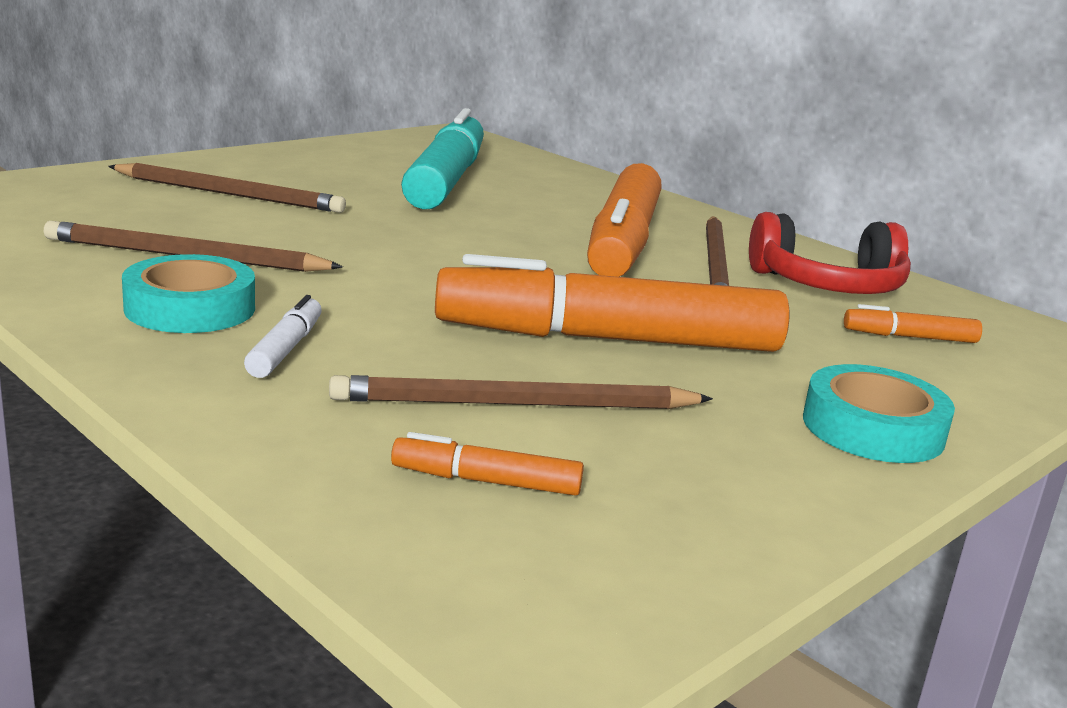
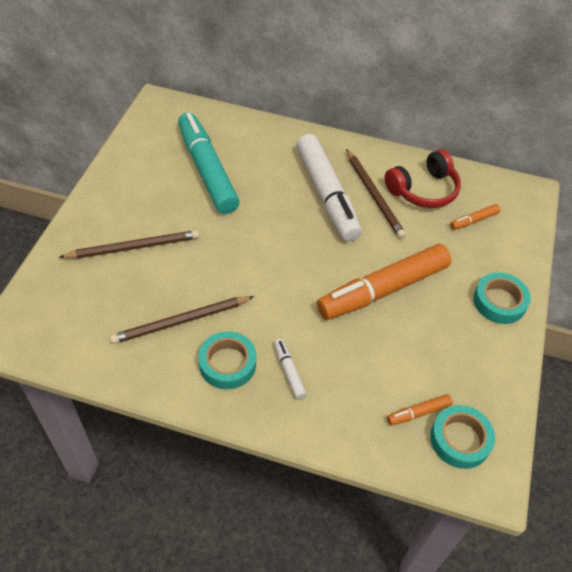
camera: 30 degrees left, 30 degrees up
brown pencil [329,375,713,409] -> none
orange marker [587,163,662,277] -> white marker [296,134,362,241]
none -> turquoise tape [430,405,495,469]

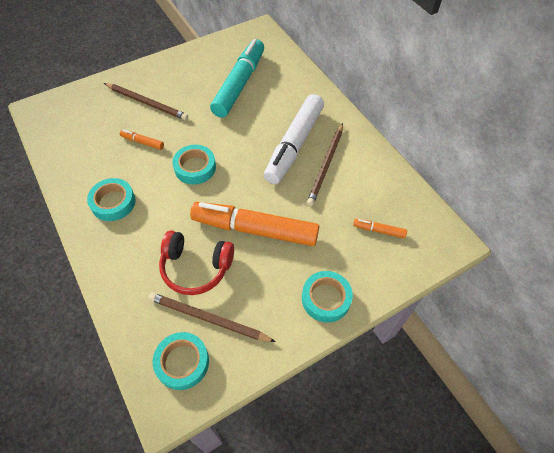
camera: 45 degrees right, 5 degrees up
brown pencil [110,296,254,344] -> brown pencil moved to [148,292,276,342]
white marker [274,339,307,399] -> none
red headphones [385,149,461,208] -> red headphones moved to [159,230,234,295]
orange marker [387,394,453,426] -> orange marker moved to [120,130,164,150]
none -> turquoise tape [172,145,216,185]

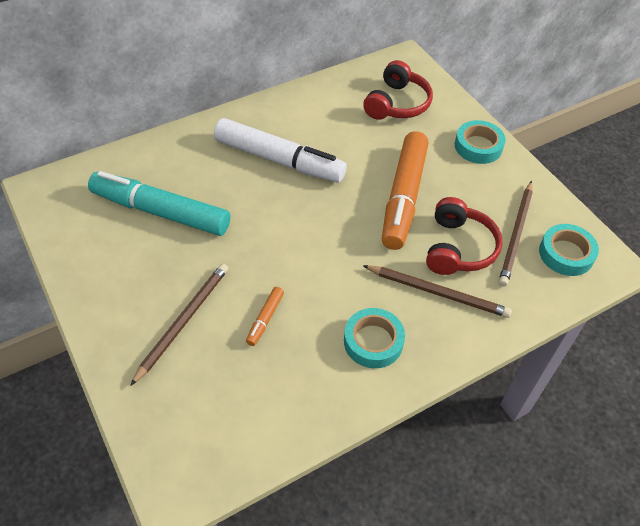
camera: 90 degrees left, 5 degrees down
turquoise tape [172,145,216,185] -> none
brown pencil [307,123,343,206] -> brown pencil moved to [363,265,512,318]
orange marker [353,219,407,238] -> red headphones [363,60,433,120]

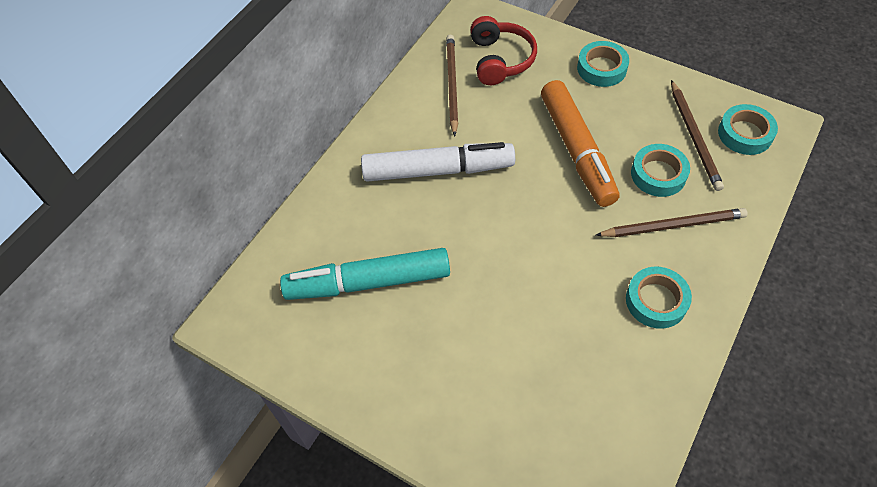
camera: 25 degrees left, 5 degrees up
brown pencil [130,264,228,386] -> brown pencil moved to [446,35,458,137]
orange marker [246,287,284,346] -> none
red headphones [426,197,503,275] -> turquoise tape [631,144,690,197]

